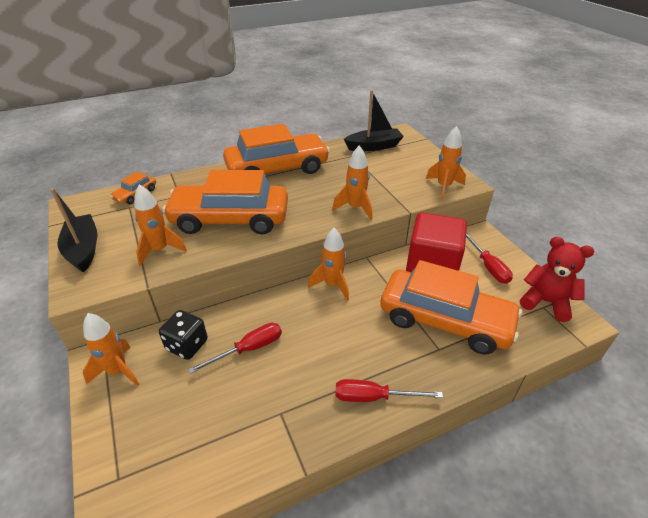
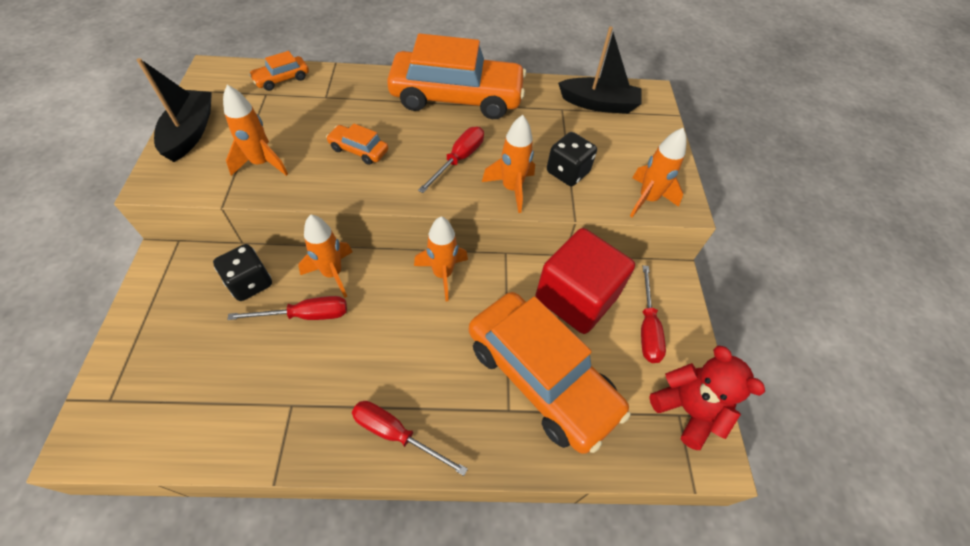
camera: 20 degrees right, 15 degrees up
orange rocket [83,313,140,386] -> orange rocket moved to [298,215,352,298]
orange car [162,170,288,234] -> orange car [326,123,388,165], size x0.42
none -> red screwdriver [418,127,484,193]
none -> black dice [547,132,597,186]

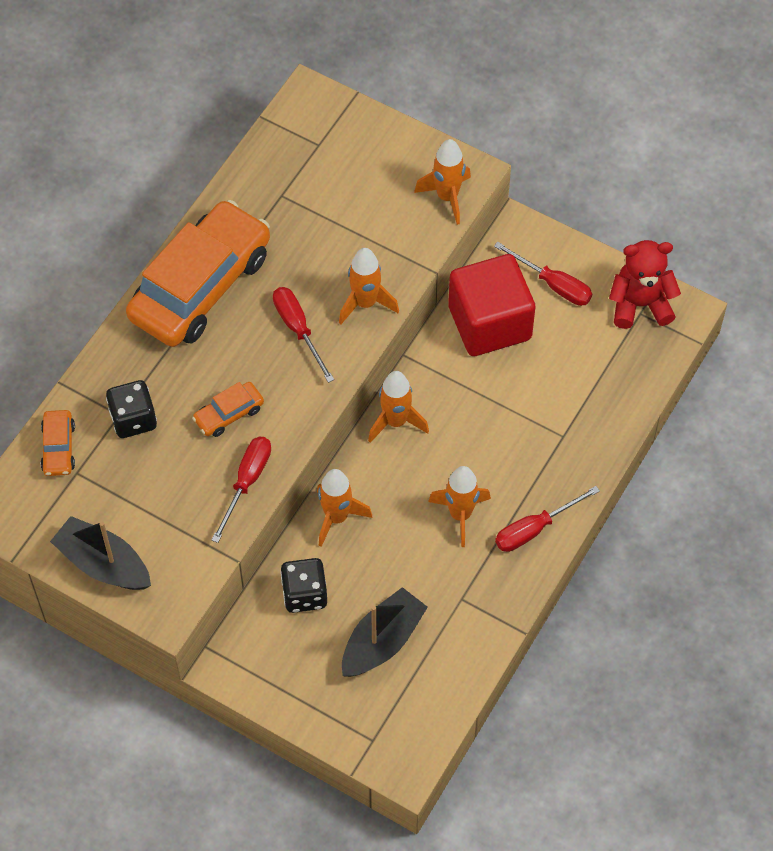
camera: 55 degrees left, 5 degrees up
orange rocket [223,85,288,176] -> orange rocket moved to [428,466,491,547]
red screwdriver [227,296,347,320] -> red screwdriver moved to [212,436,271,543]
orange car [469,292,631,454] -> none
black dice [547,132,597,186] -> black dice moved to [106,380,157,438]
black boat [558,26,641,114] -> black boat moved to [342,587,428,677]

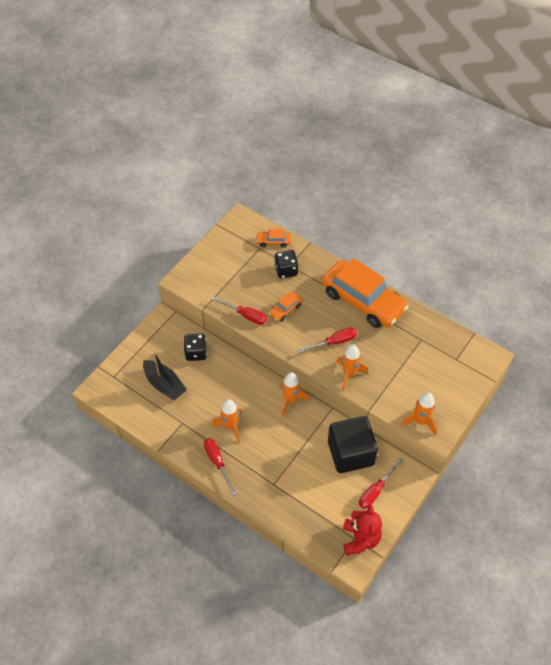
camera: 95 degrees right, 5 degrees down
black boat [50,516,151,590] -> none
orange car [192,382,264,437] -> orange car turned 105 degrees counterclockwise [269,292,302,321]
orange rocket [317,469,372,547] -> none
red cube [448,254,535,356] -> black cube [328,416,378,473]

